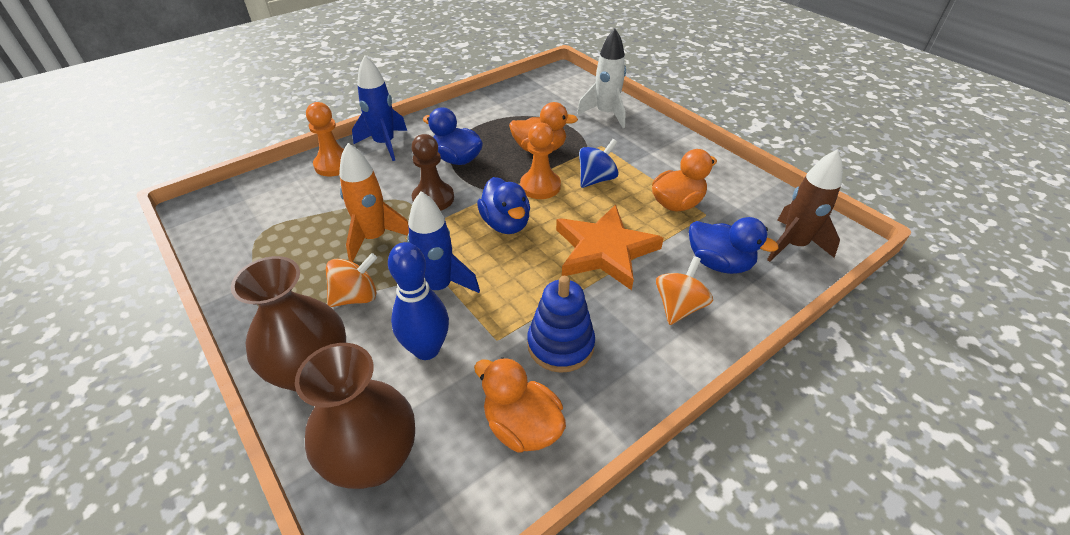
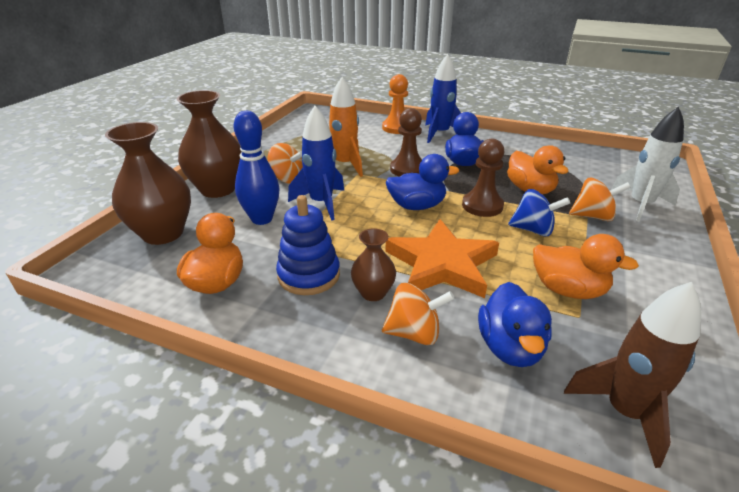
camera: 60 degrees right, 10 degrees down
blue duck [477,177,530,234] -> blue duck turned 135 degrees counterclockwise [386,154,459,210]
orange pawn [520,122,561,199] -> brown pawn [462,138,504,217]
none -> brown vase [351,228,396,301]
none -> orange spinning top [569,177,631,221]

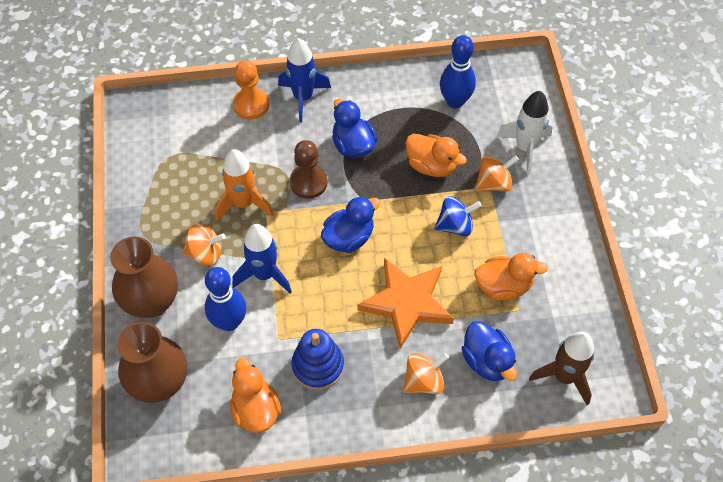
camera: 30 degrees left, 25 degrees up
brown vase [351,228,396,301] -> none
brown pawn [462,138,504,217] -> none
none -> blue bowling pin [440,35,476,108]

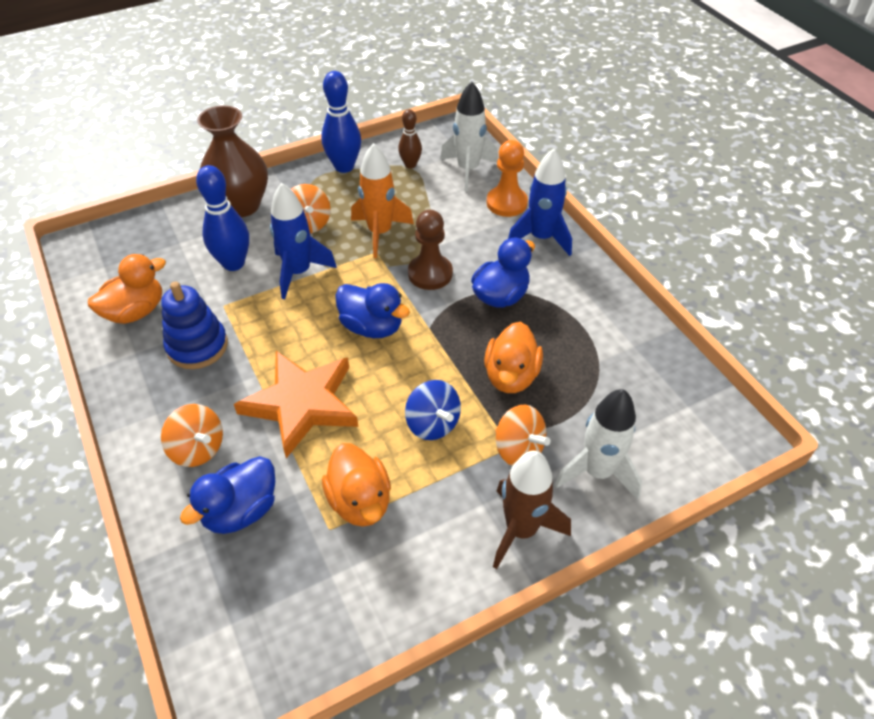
camera: 70 degrees right, 10 degrees down
brown vase [117,322,187,403] -> none
blue bowling pin [440,35,476,108] -> blue bowling pin moved to [321,71,361,173]
brown rocket [529,332,594,405] -> brown rocket moved to [493,451,571,569]
none -> brown bowling pin [398,109,422,168]
none -> white rocket [440,81,498,192]

